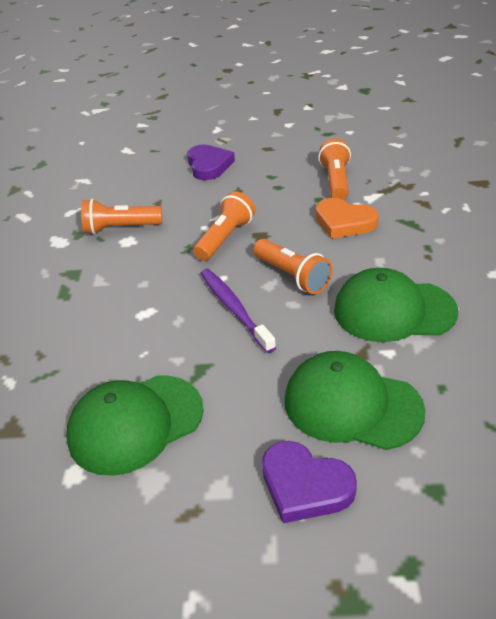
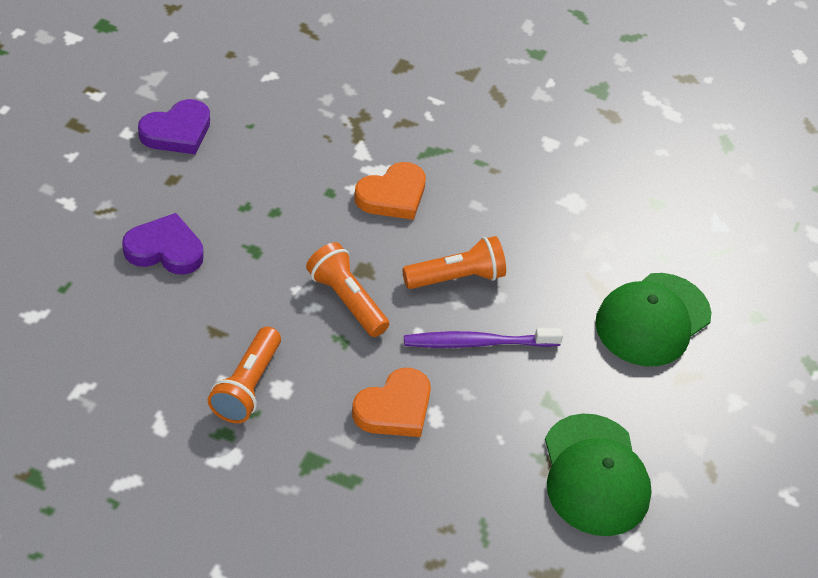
camera: 75 degrees left, 10 degrees up
purple heart [262,441,357,523] -> purple heart moved to [138,99,210,155]
orange flashlight [318,138,351,200] -> none
green cap [334,268,458,342] -> none
none -> orange heart [352,368,431,437]

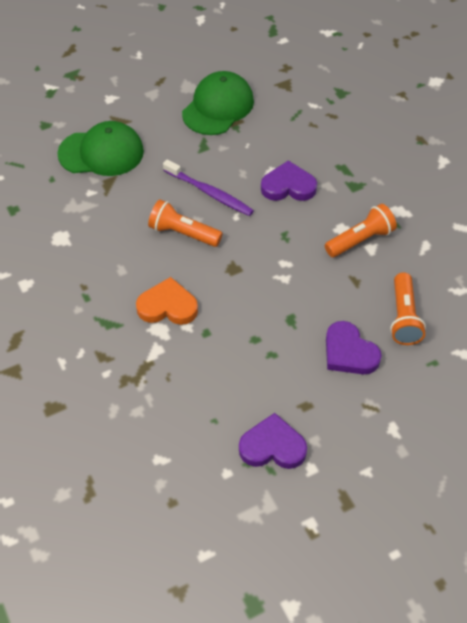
camera: 135 degrees left, 5 degrees up
orange flashlight [306,242,389,337] -> orange flashlight moved to [390,272,426,345]
orange heart [352,368,431,437] -> purple heart [261,160,317,201]

